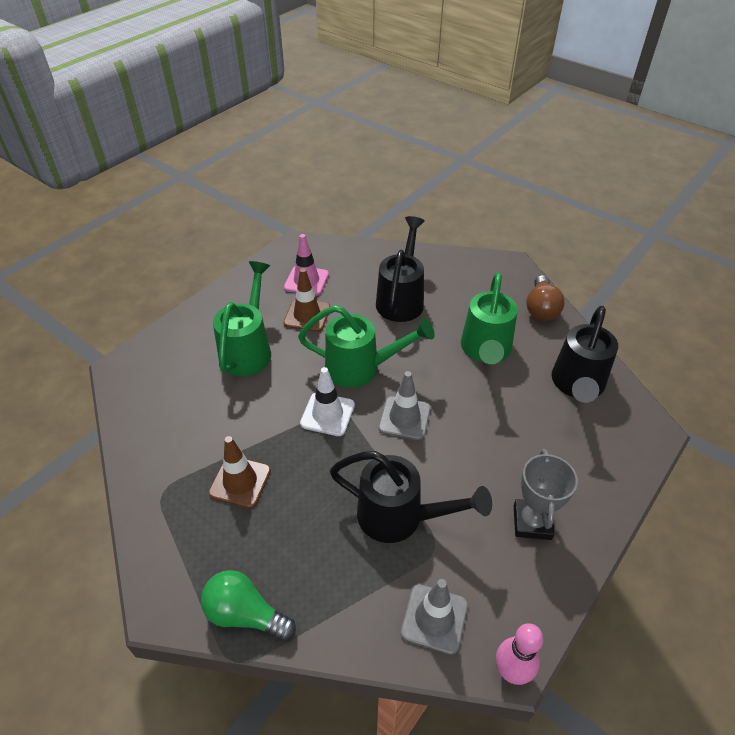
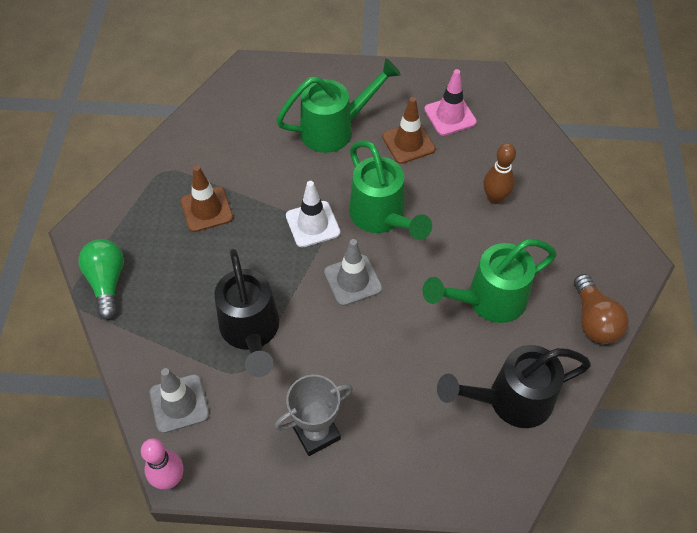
camera: 55 degrees right, 10 degrees up
black watering can [376,216,425,322] -> brown bowling pin [484,143,516,204]
brown light bulb [526,275,565,321] -> brown light bulb turned 75 degrees counterclockwise [574,274,629,344]

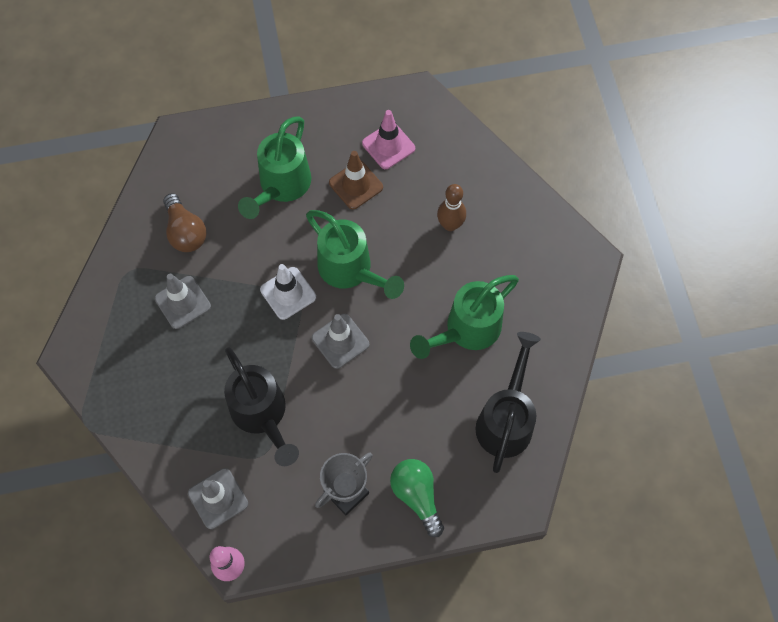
camera: 15 degrees left, 10 degrees up
green light bulb [78,239,124,319] -> green light bulb moved to [390,459,444,537]
brown traffic cone [181,165,233,232] -> grey traffic cone [155,274,211,329]
green watering can [276,58,401,153] -> green watering can turned 150 degrees clockwise [238,116,311,219]
black watering can [437,345,591,428] -> black watering can turned 135 degrees clockwise [475,332,541,473]
brown light bulb [574,274,629,344] -> brown light bulb moved to [163,193,206,252]

